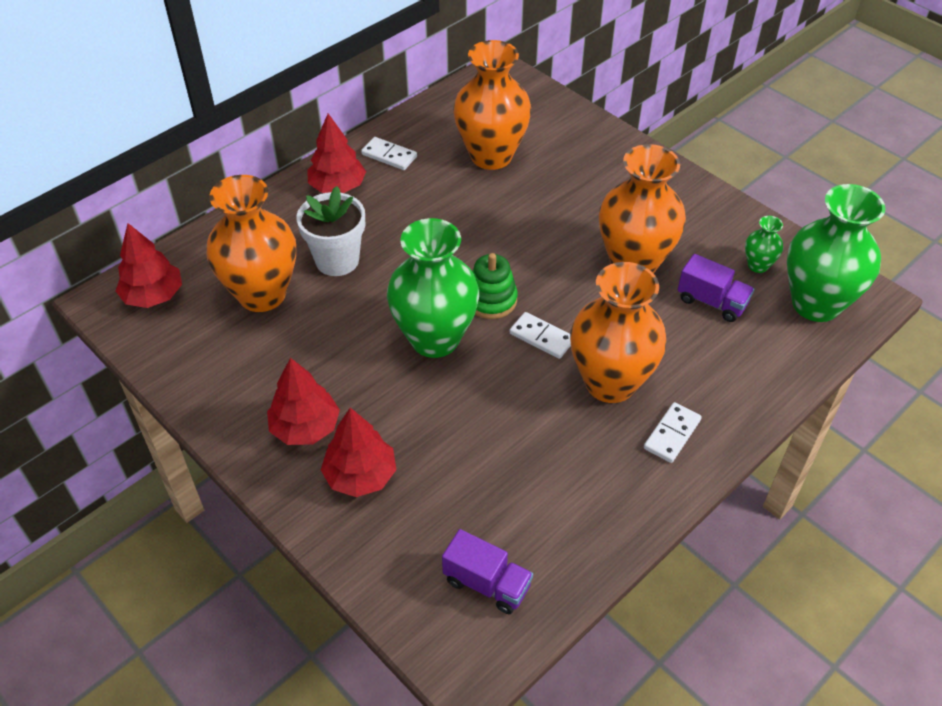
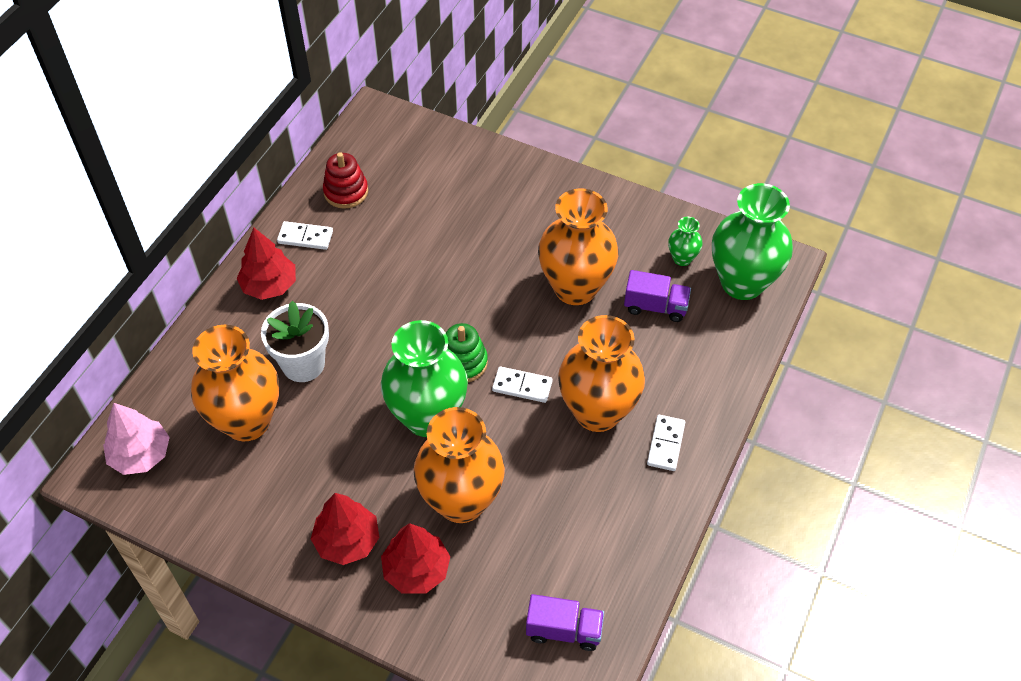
camera: 20 degrees left, 5 degrees up
red tree [115,223,182,308] -> pink tree [103,403,170,475]
orange vase [453,40,531,170] -> orange vase moved to [413,407,505,523]
none -> red stacking toy [323,152,368,209]

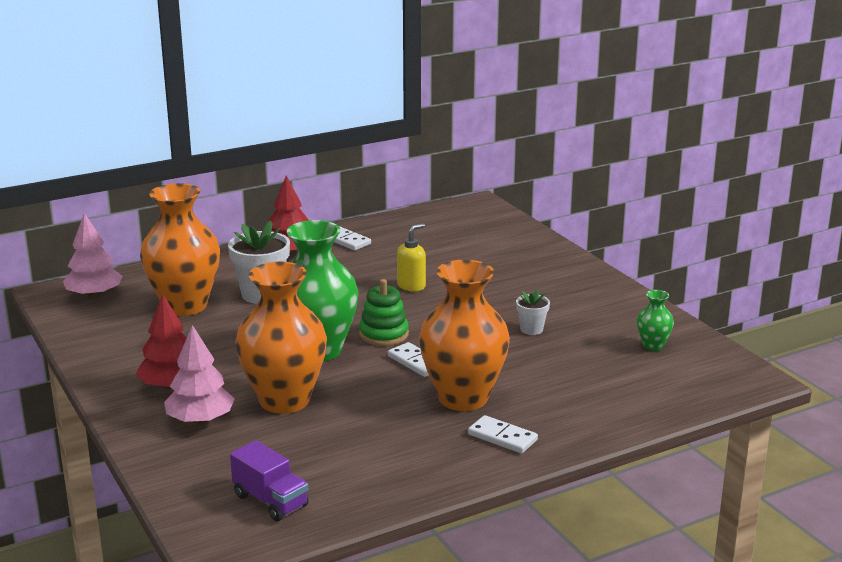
camera: 35 degrees right, 30 degrees down
red stacking toy [323,152,368,209] -> none
red tree [381,523,450,593] -> pink tree [164,325,235,424]
orange vase [538,188,618,305] -> white flower pot [516,289,550,335]
purple truck [624,270,691,322] -> none
white domino [647,415,685,471] -> white domino turned 75 degrees clockwise [468,415,538,453]
green vase [712,183,793,300] -> none
none -> yellow soap dispenser [397,223,426,291]

